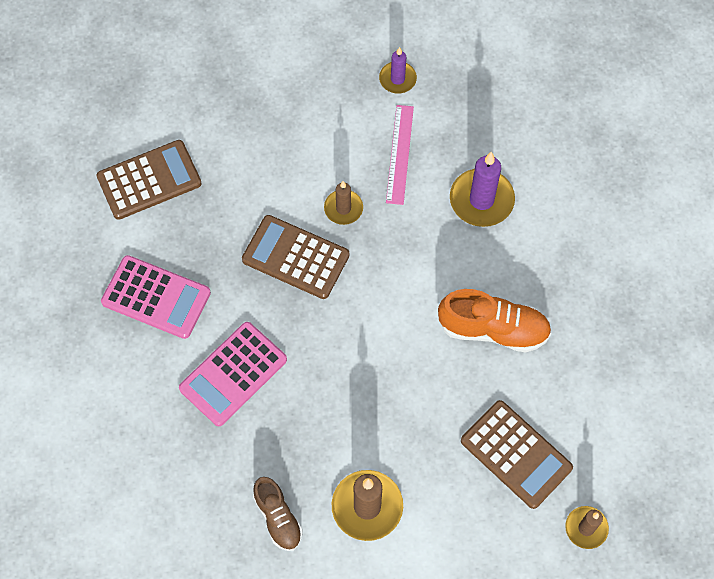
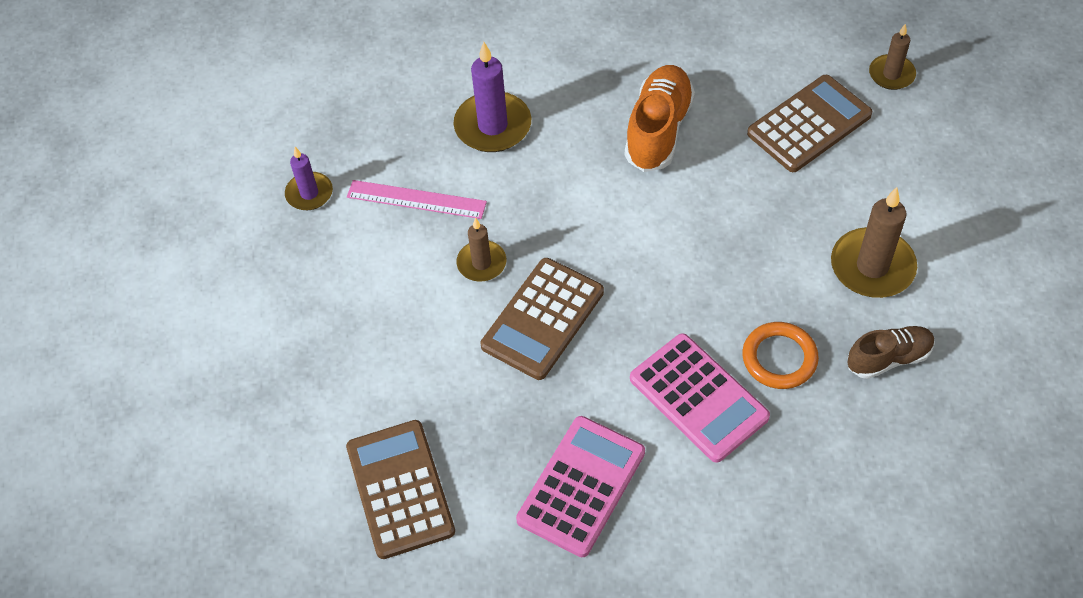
camera: 80 degrees left, 10 degrees down
none -> orange ring [742,322,819,389]

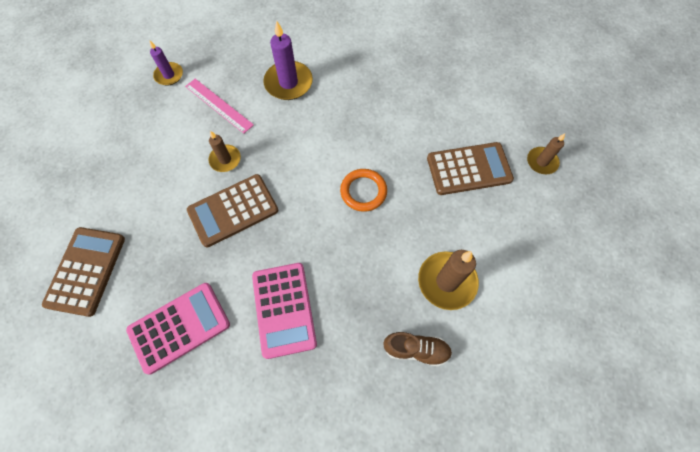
camera: 25 degrees right, 10 degrees up
orange shoe [625,65,695,172] -> none
orange ring [742,322,819,389] -> orange ring moved to [340,169,387,212]

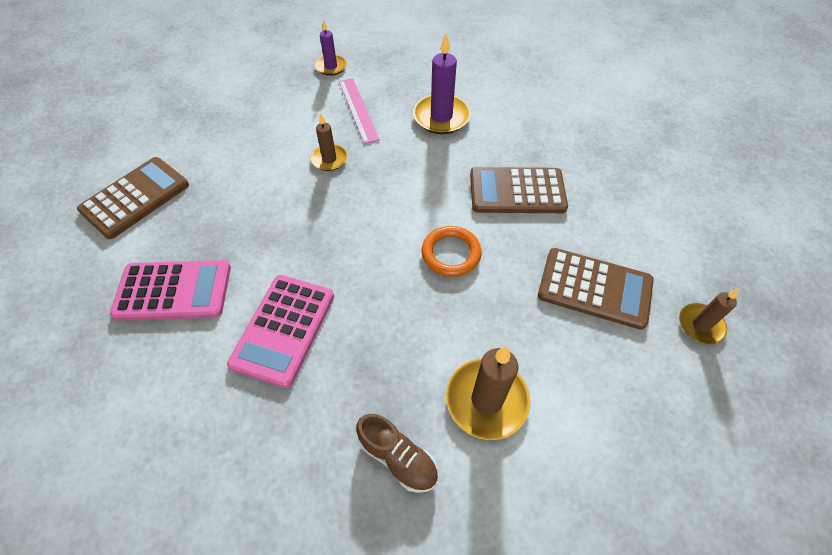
camera: 30 degrees right, 10 degrees down
brown calculator [187,174,278,248] -> brown calculator moved to [470,167,568,213]

